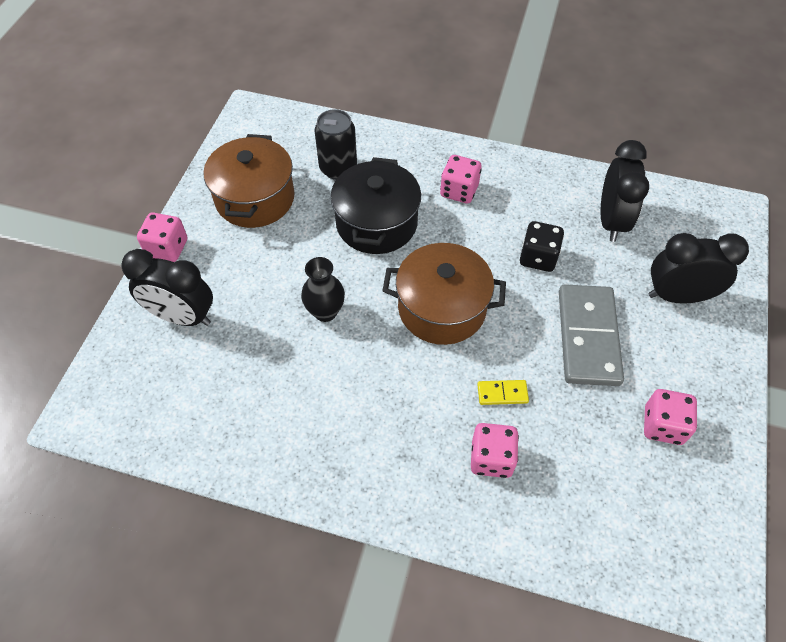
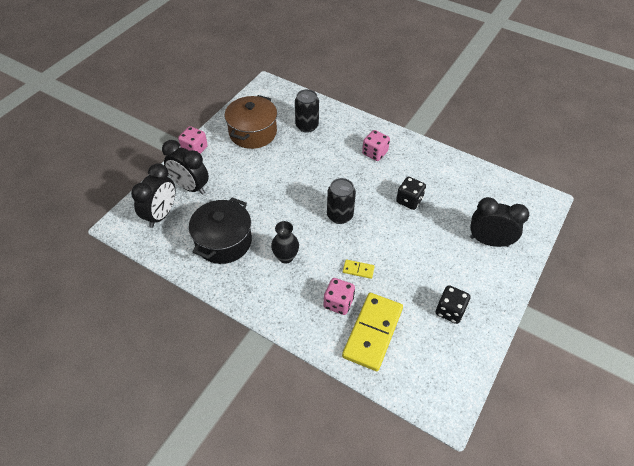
camera: 15 degrees right, 5 degrees down
black vase [301,257,345,322] -> black vase moved to [271,221,299,264]
black pot [331,157,421,254] -> black pot moved to [189,197,252,264]
brown pot [382,243,506,345] -> black can [327,178,356,224]
grey domino [559,284,624,386] -> none
black clock [601,140,649,242] -> black clock moved to [131,163,176,228]
pink dice [644,389,697,445] -> black dice [436,285,470,324]
none -> yellow domino [342,293,403,371]

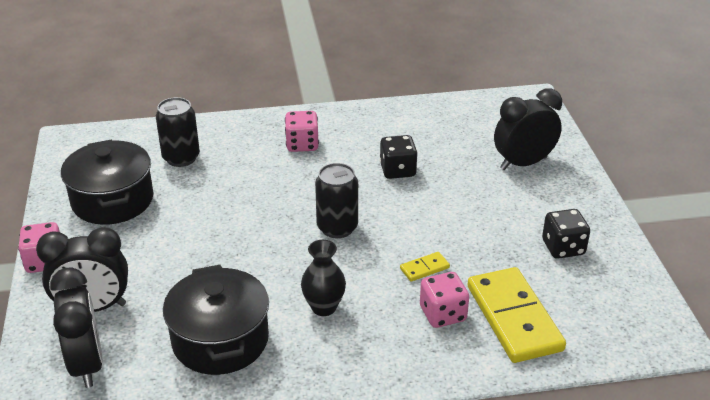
camera: 40 degrees left, 15 degrees down
brown pot [225,95,277,149] -> black pot [61,140,153,225]

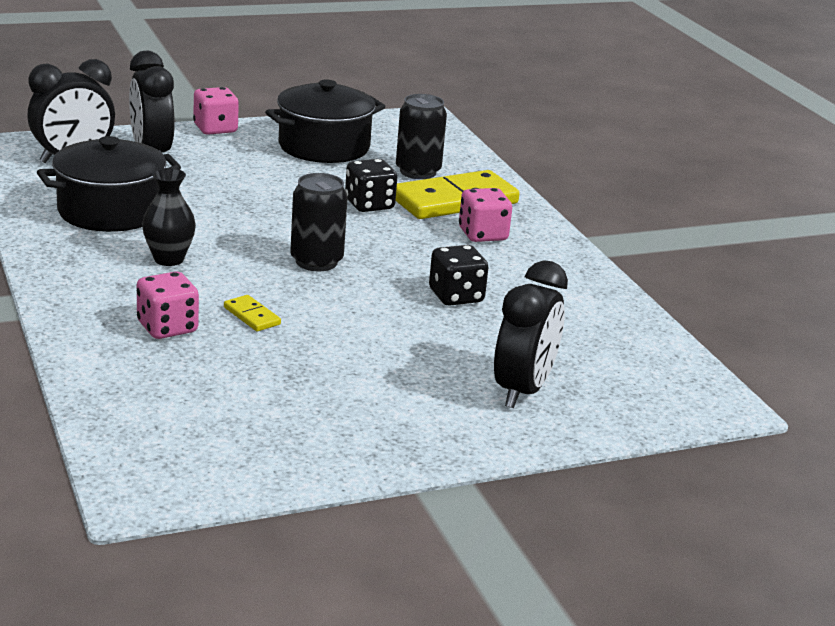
camera: 75 degrees right, 10 degrees down
yellow domino [468,267,566,363] -> yellow domino moved to [396,170,520,219]
black clock [494,88,562,170] -> black clock turned 60 degrees clockwise [494,261,568,408]
black dice [542,209,590,259] -> black dice moved to [345,159,397,212]

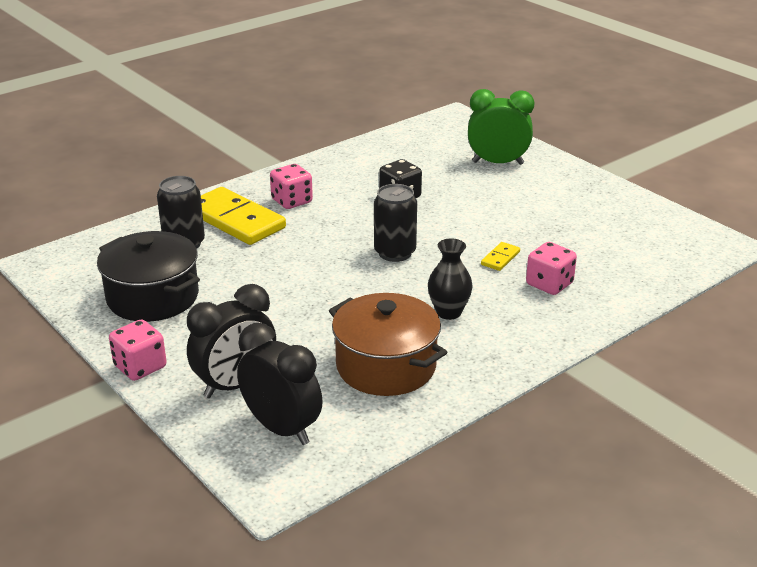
camera: 105 degrees left, 5 degrees up
black pot [37,136,181,232] -> brown pot [329,293,447,396]
black dice [345,159,397,212] -> none
black clock [494,261,568,408] -> green clock [468,89,534,165]

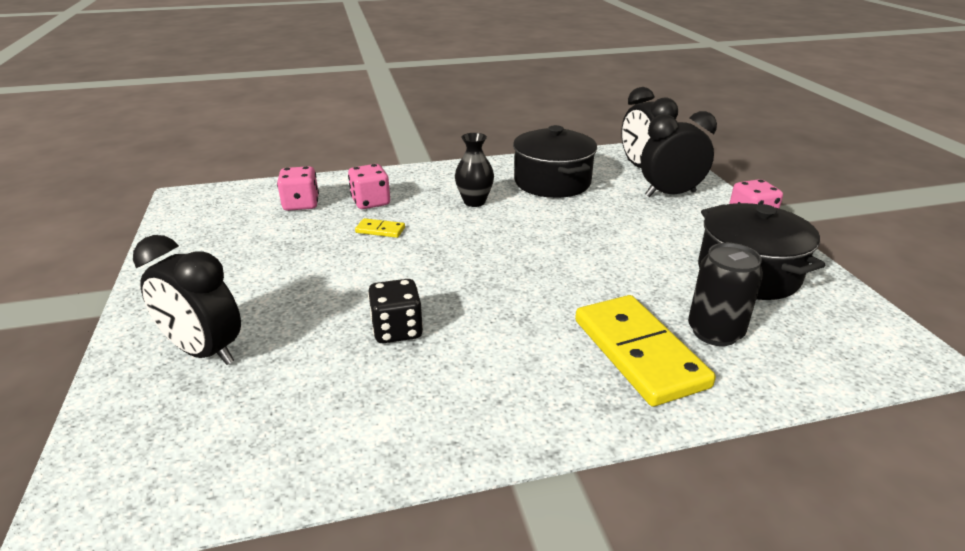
camera: 155 degrees left, 0 degrees up
pink dice [270,164,313,209] -> pink dice moved to [277,166,319,211]
brown pot [329,293,447,396] -> black pot [513,125,597,198]
black can [374,184,417,262] -> none
green clock [468,89,534,165] -> black clock [133,235,241,365]
yellow domino [481,242,520,271] -> yellow domino turned 45 degrees clockwise [355,218,405,238]

